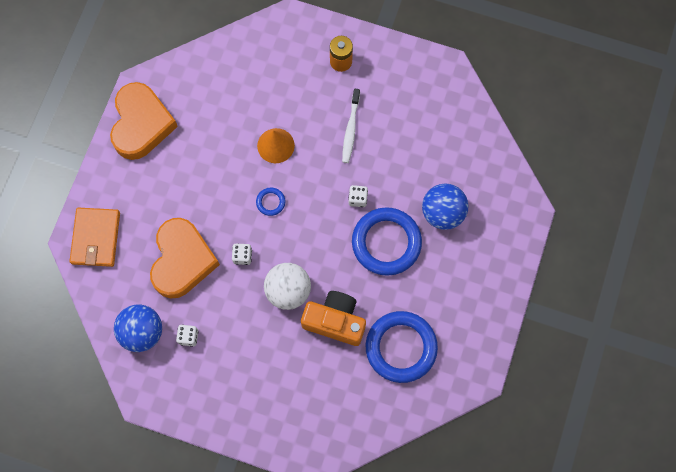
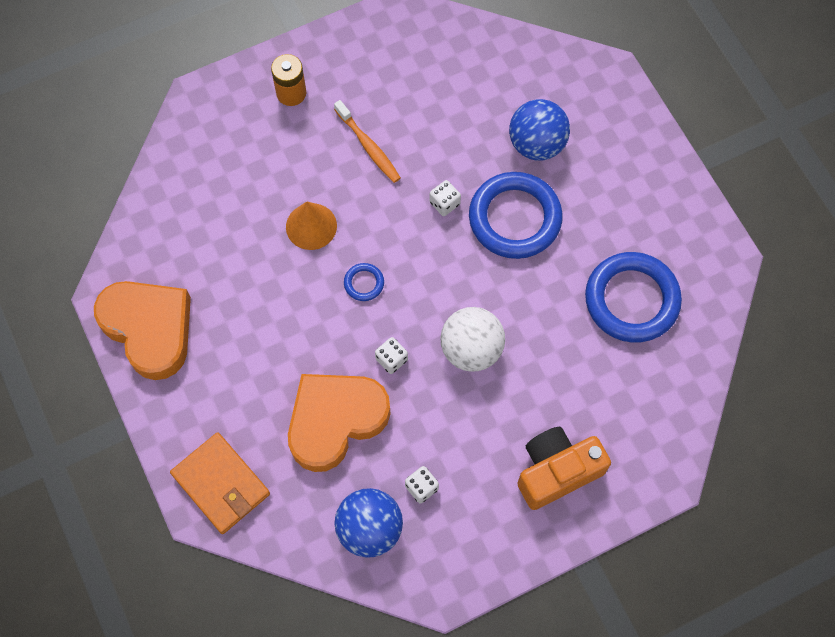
camera: 45 degrees left, 5 degrees down
orange heart [150,218,220,299] -> orange heart turned 90 degrees counterclockwise [288,374,391,472]
orange camera [301,291,366,346] -> orange camera moved to [517,427,611,510]
white toothbrush [342,89,360,163] -> orange toothbrush [334,100,401,183]

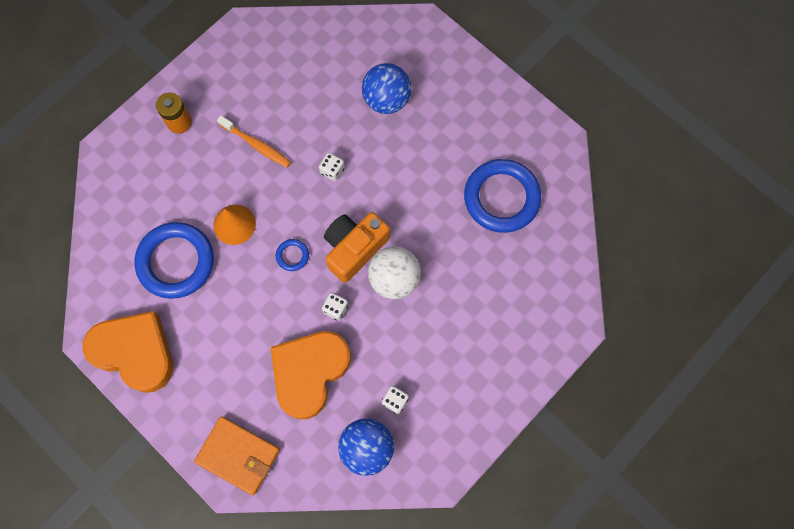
camera: 20 degrees left, 5 degrees up
blue ring [469,172,563,259] -> blue ring moved to [135,222,214,299]
orange camera [517,427,611,510] -> orange camera moved to [324,212,390,283]

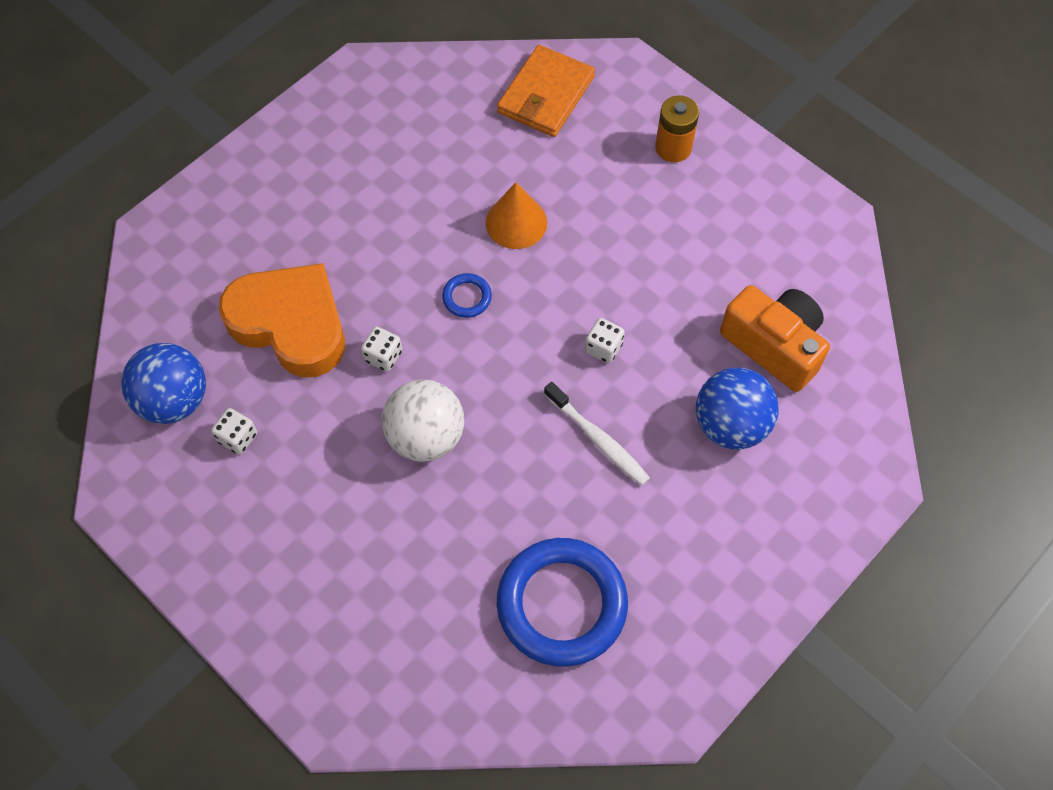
camera: 90 degrees right, 10 degrees down
orange heart [83,311,173,393] -> none
blue ring [135,222,214,299] -> none
orange wallet [194,416,280,495] -> orange wallet moved to [497,45,595,137]
orange toothbrush [217,115,291,168] -> none
orange camera [324,212,390,283] -> orange camera moved to [720,285,830,392]
none -> white toothbrush [544,382,650,486]

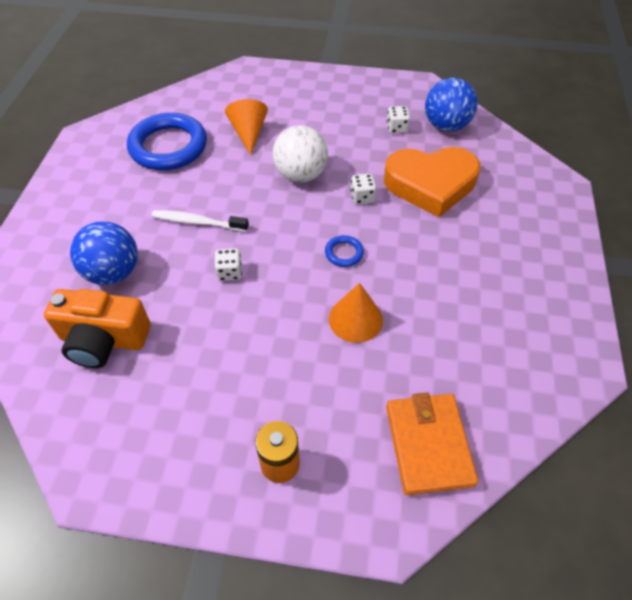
camera: 145 degrees right, 10 degrees down
none -> orange cone [225,99,268,155]

